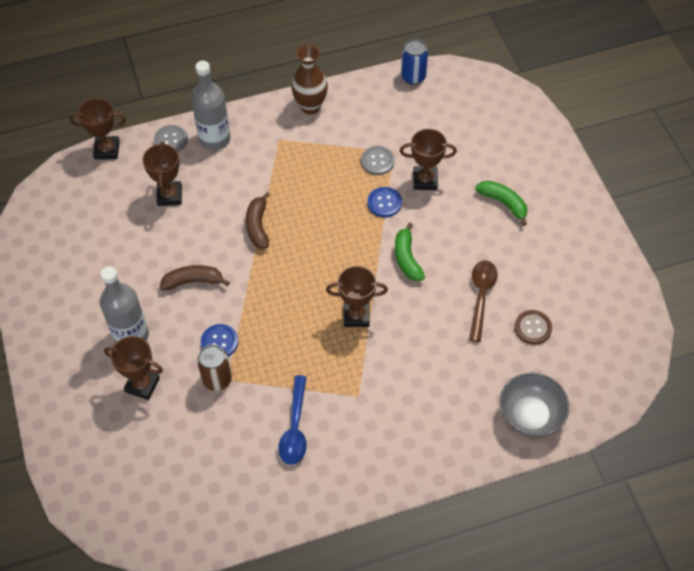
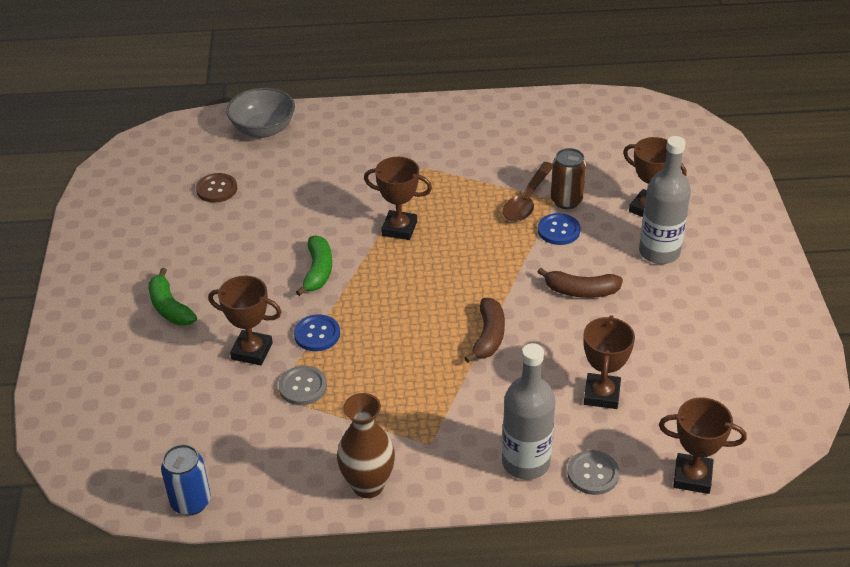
camera: 165 degrees left, 15 degrees down
blue spoon [279,375,307,465] -> none
brown spoon [469,260,497,342] -> brown spoon moved to [503,162,553,222]

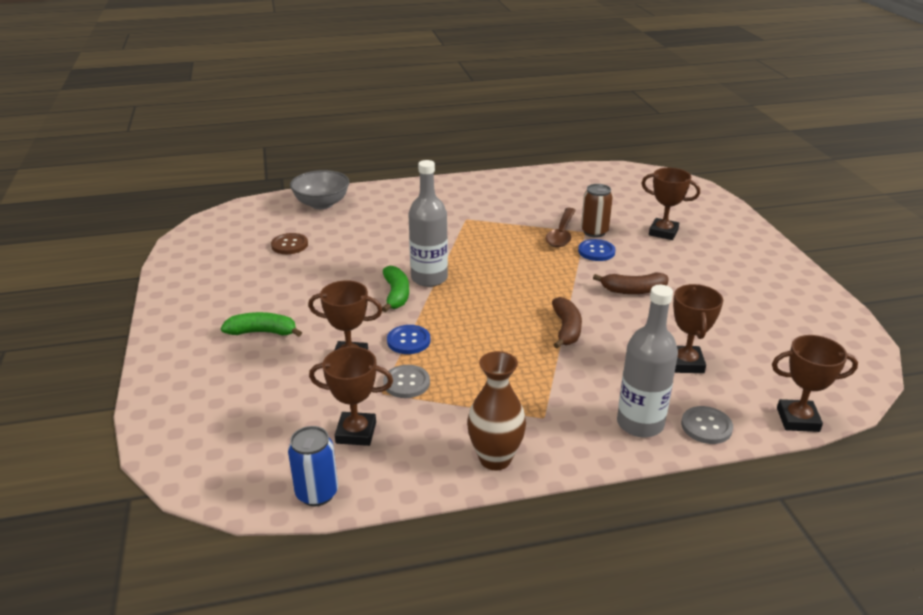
camera: 10 degrees left, 10 degrees down
green banana [149,268,197,325] -> green banana turned 135 degrees clockwise [221,312,302,337]
brown trophy [364,157,432,240] -> brown trophy moved to [309,347,393,446]
grey bottle [639,136,691,264] -> grey bottle moved to [408,160,448,287]

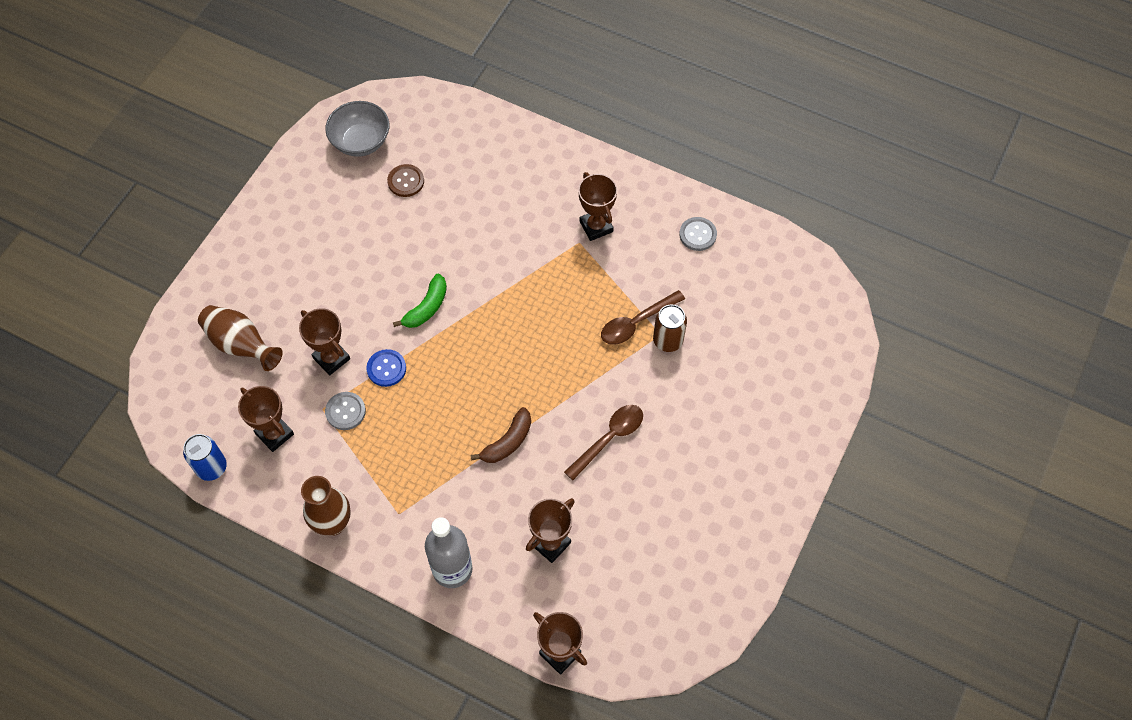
camera: 40 degrees right, 30 degrees up
green banana [221,312,302,337] -> none
grey bowl [290,170,349,209] -> grey bowl moved to [325,101,389,157]
grey bottle [408,160,448,287] -> none
blue button [578,239,616,261] -> none
brown banana [593,272,669,294] -> brown spoon [564,405,643,480]
brown trophy [642,168,700,240] -> brown trophy moved to [578,172,617,241]
grey button [681,406,733,444] -> grey button moved to [679,217,717,251]
none -> brown vase [198,305,283,371]

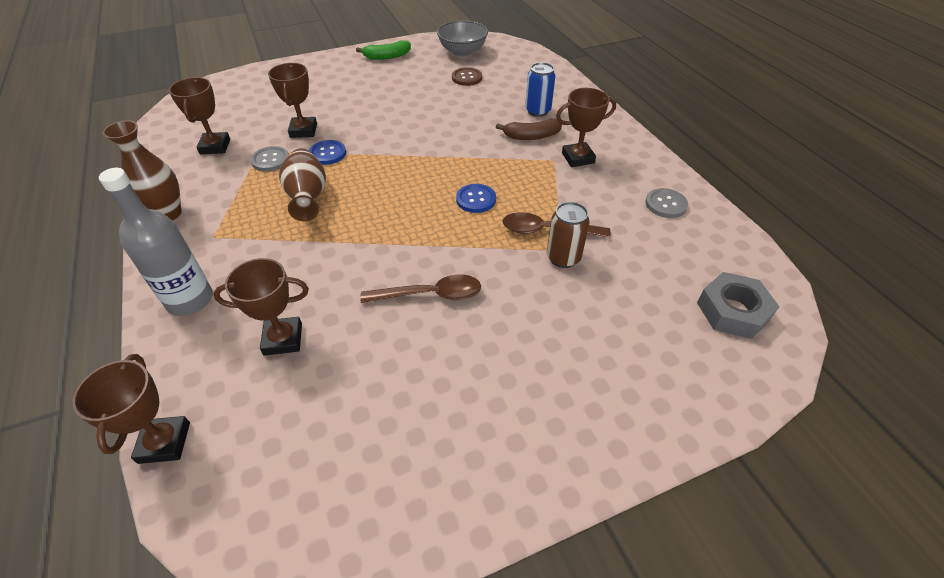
camera: 40 degrees right, 15 degrees down
blue can [183,434,227,481] -> blue can moved to [525,62,555,117]
brown vase [198,305,283,371] -> brown vase moved to [279,148,326,221]
green banana [393,274,447,328] -> green banana moved to [356,40,411,60]
brown banana [471,407,531,463] -> brown banana moved to [496,118,562,140]
brown trophy [578,172,617,241] -> brown trophy turned 60 degrees clockwise [556,88,616,167]
none -> blue button [456,184,496,213]
none -> grey nut [697,272,780,339]

